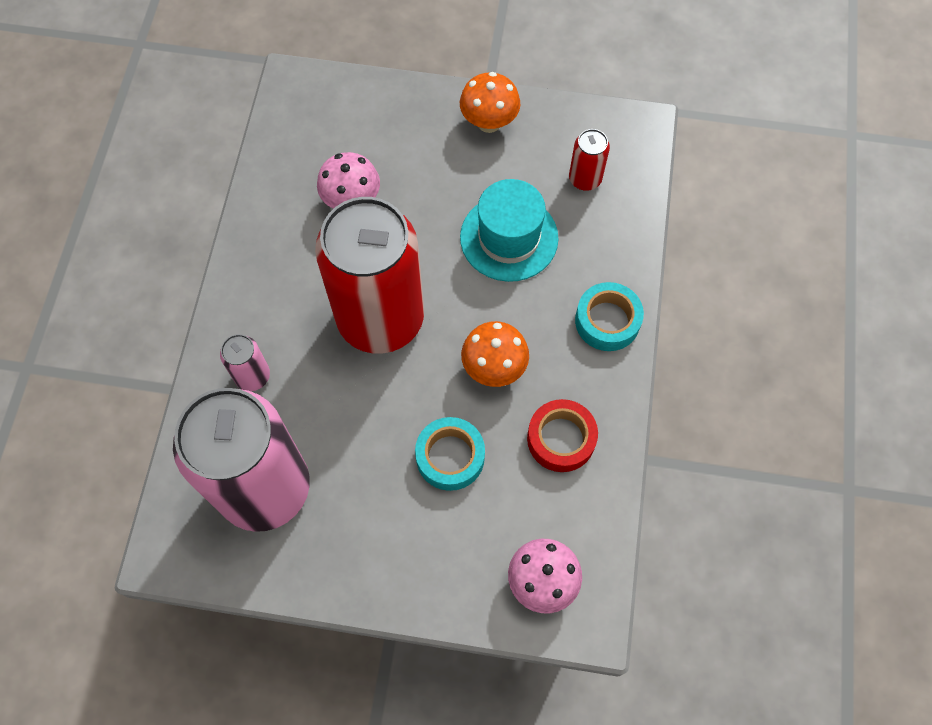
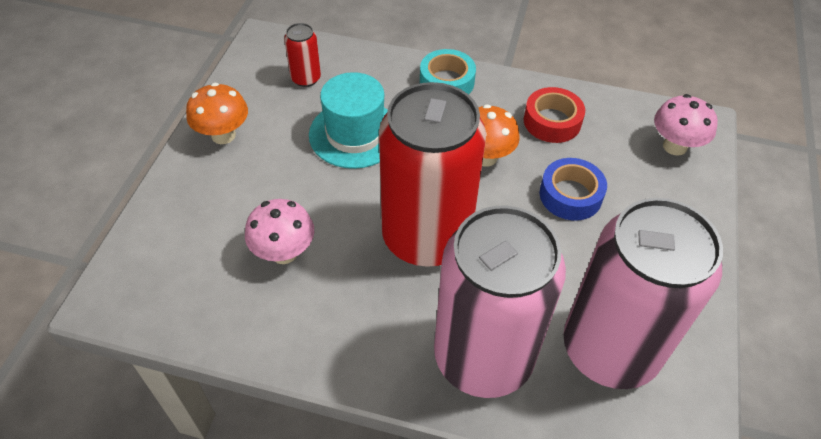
camera: 85 degrees left, 15 degrees down
pink can [220,334,270,391] -> pink can [434,206,566,398], size x2.47
turquoise tape [415,417,485,491] -> blue tape [539,158,607,221]

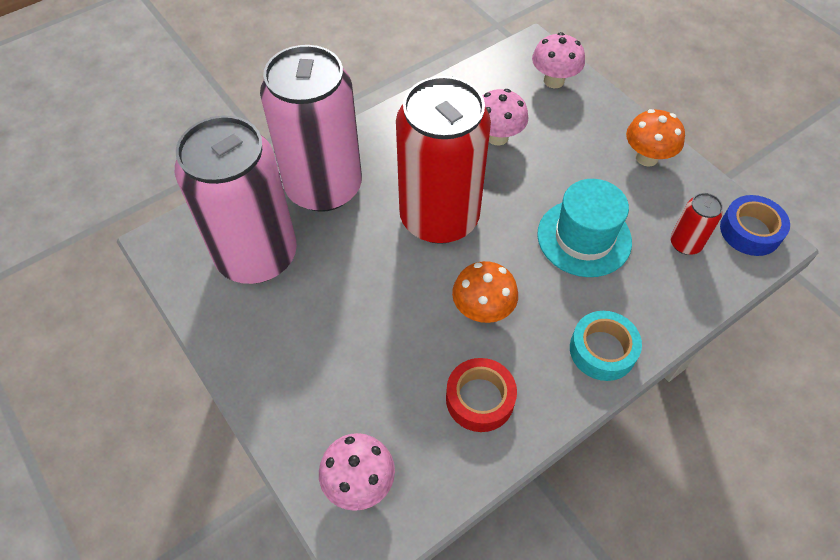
camera: 130 degrees right, 5 degrees up
blue tape [539,158,607,221] -> blue tape moved to [720,195,790,256]
none -> pink mushroom [532,32,585,88]

